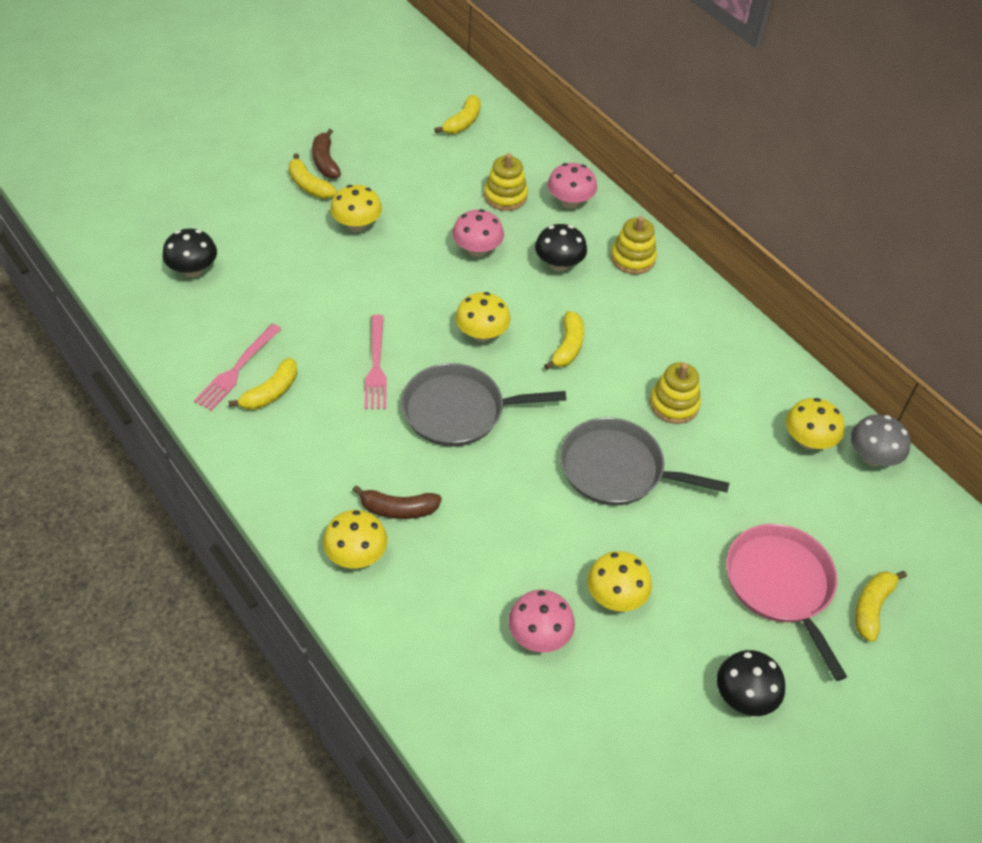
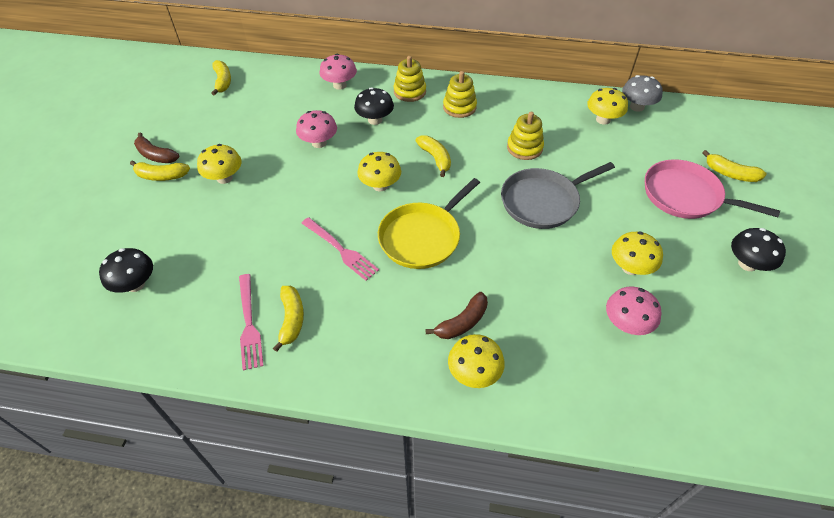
camera: 40 degrees left, 0 degrees up
grey pan [401,363,566,447] -> yellow pan [378,178,480,269]
yellow stacking toy [484,153,528,211] -> yellow stacking toy moved to [443,71,477,118]
yellow banana [855,571,907,642] -> yellow banana turned 45 degrees counterclockwise [702,150,767,182]

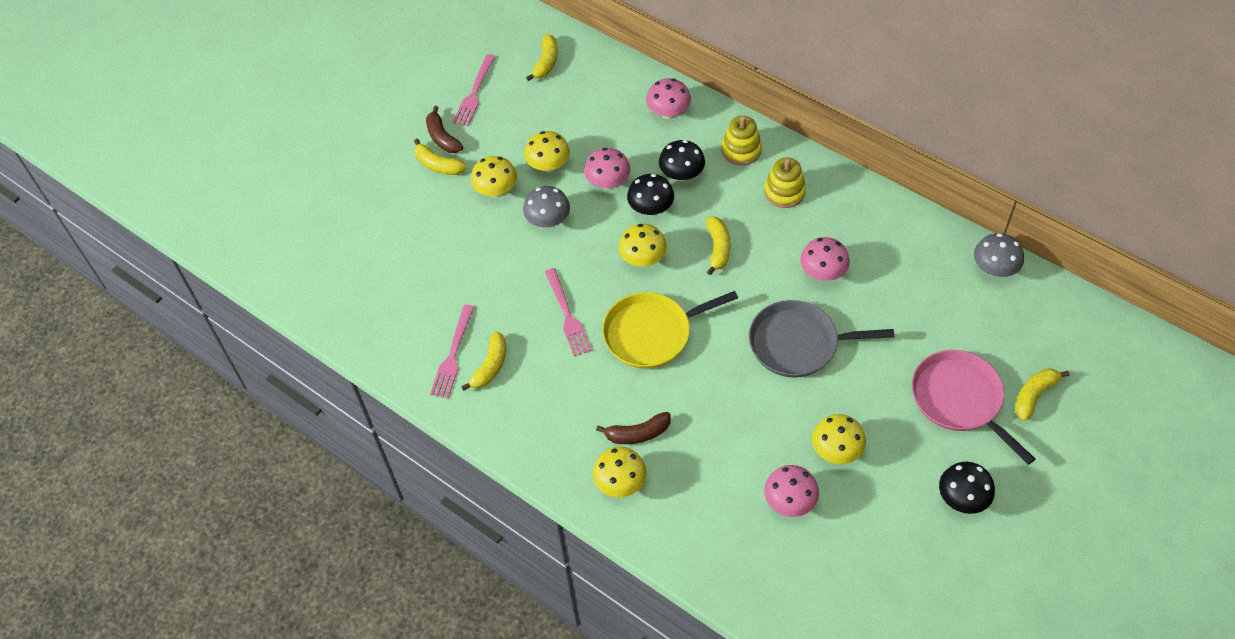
camera: 30 degrees right, 5 degrees up
black mushroom [99,248,153,293] -> black mushroom moved to [627,174,674,216]
yellow stacking toy [507,112,544,160] -> pink mushroom [800,237,850,281]
yellow mushroom [587,88,628,125] -> yellow mushroom moved to [524,131,570,172]
yellow banana [702,150,767,182] -> yellow banana turned 75 degrees clockwise [1015,369,1070,421]
none -> pink fork [453,54,496,126]
none -> grey mushroom [523,186,570,228]

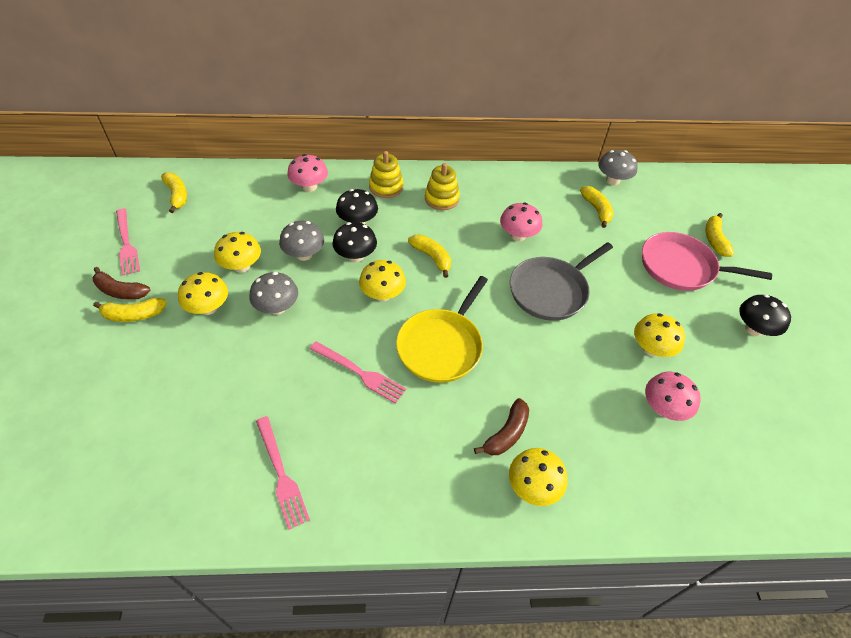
camera: 45 degrees left, 5 degrees down
yellow banana [461,331,506,391] -> yellow banana moved to [580,186,614,228]
pink mushroom [584,148,631,189] -> grey mushroom [279,221,324,261]

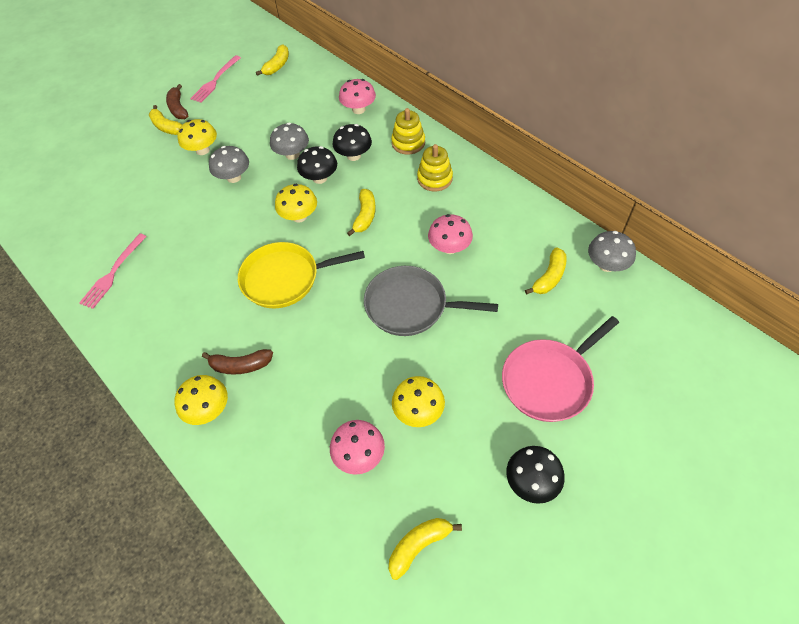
camera: 55 degrees right, 5 degrees up
yellow mushroom [214,232,261,273] -> none
pink fork [309,341,406,404] -> none
pink pan [642,232,772,291] -> pink pan turned 105 degrees counterclockwise [502,316,619,422]
yellow banana [705,213,734,257] -> yellow banana moved to [389,518,462,580]

